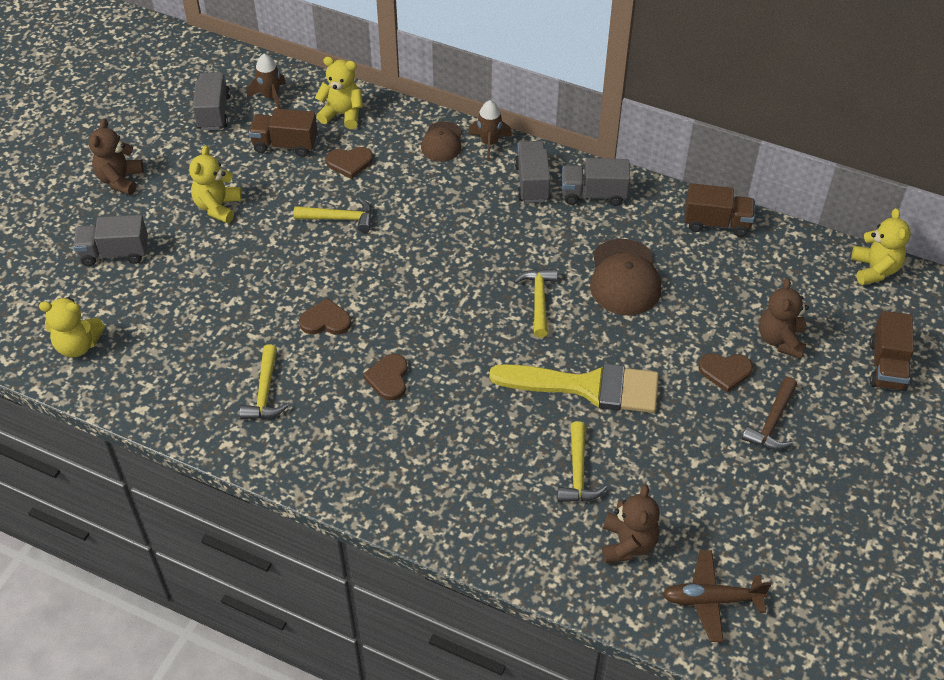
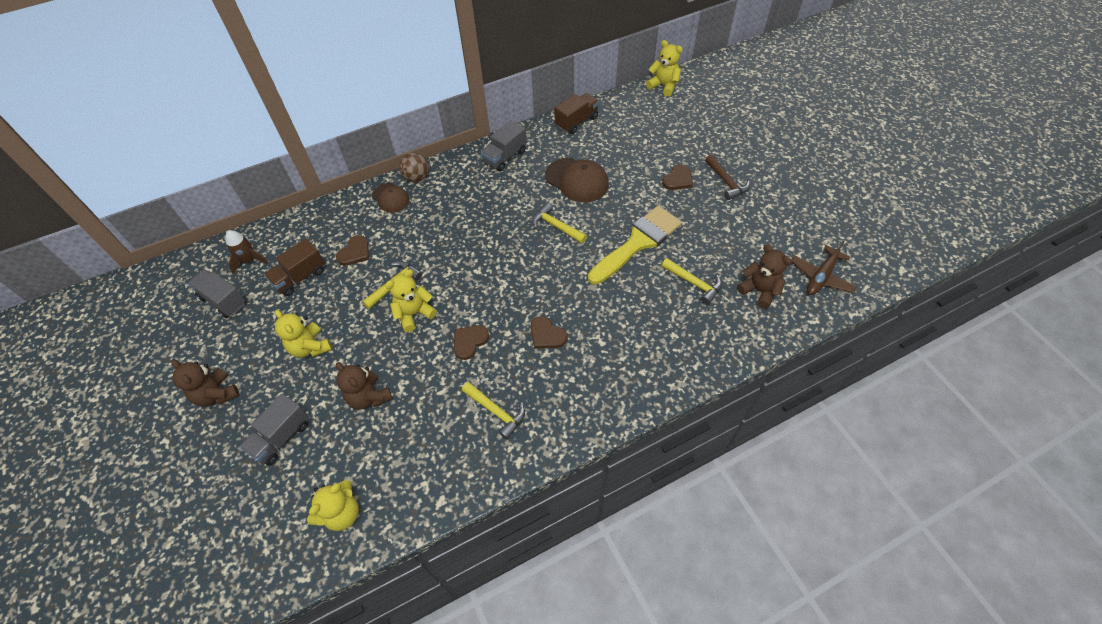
camera: 50 degrees left, 5 degrees up
yellow teddy bear [315,57,363,129] -> yellow teddy bear moved to [385,269,437,332]
brown rocket [468,100,512,161] -> brown ball [399,152,429,182]
grey truck [515,141,551,203] -> none
brown teddy bear [759,278,809,359] -> brown teddy bear moved to [336,362,393,410]
brown truck [870,311,914,391] -> none

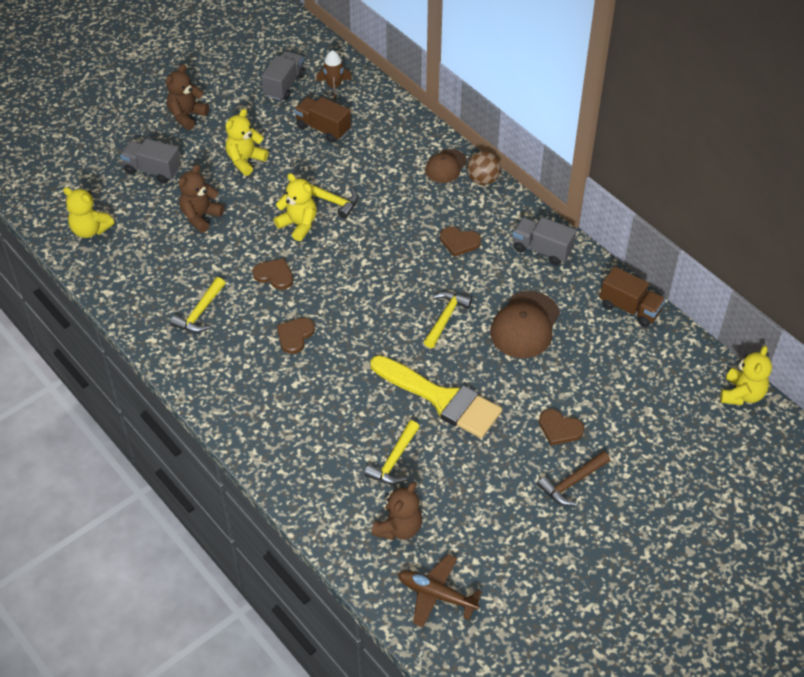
camera: 75 degrees right, 5 degrees down
brown heart [336,235,369,266] -> brown heart moved to [440,227,481,257]

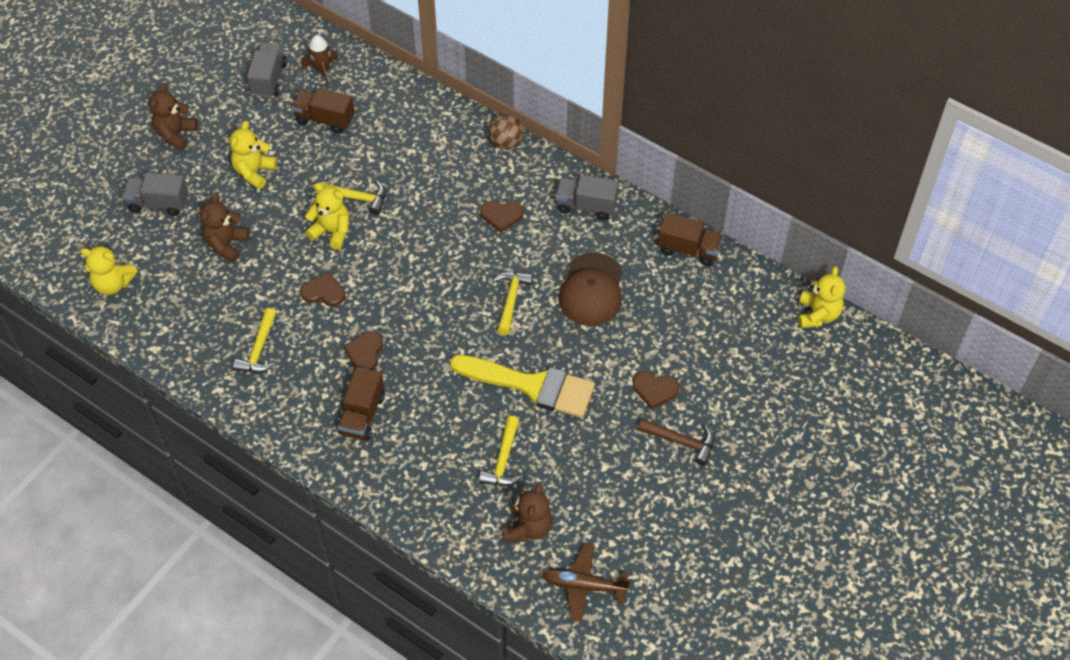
camera: 15 degrees left, 5 degrees up
brown cap [425,149,467,183] -> none
brown hammer [537,451,610,506] -> brown hammer turned 105 degrees counterclockwise [638,418,714,466]
none -> brown truck [338,367,385,441]

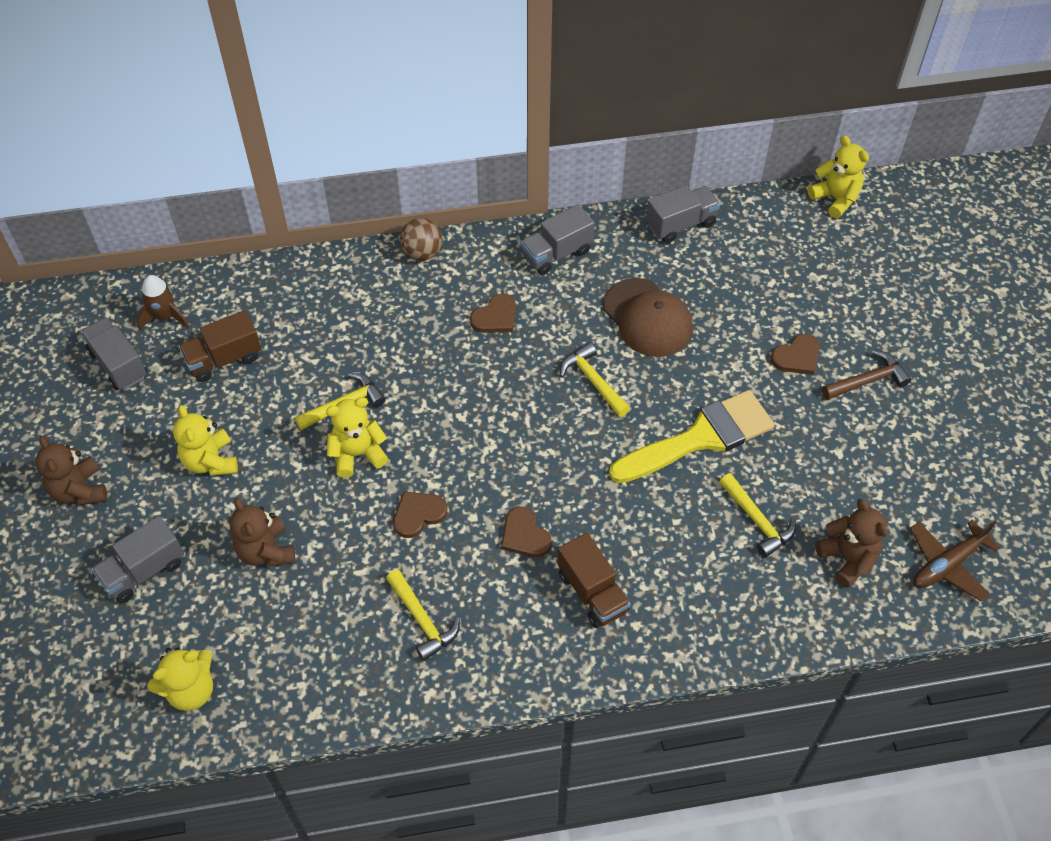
camera: 45 degrees left, 0 degrees up
brown truck [658,212,724,266] -> grey truck [646,185,720,243]

